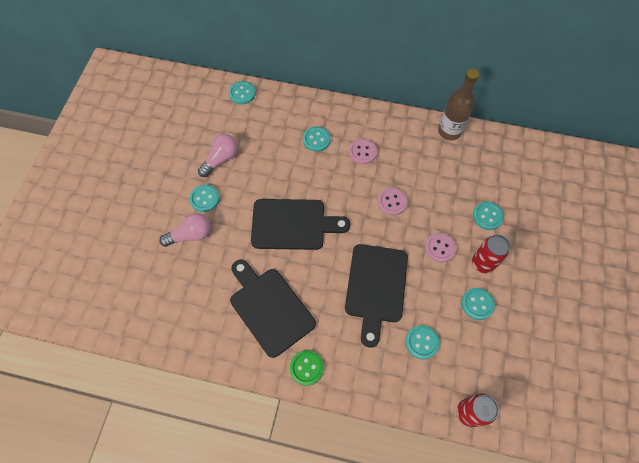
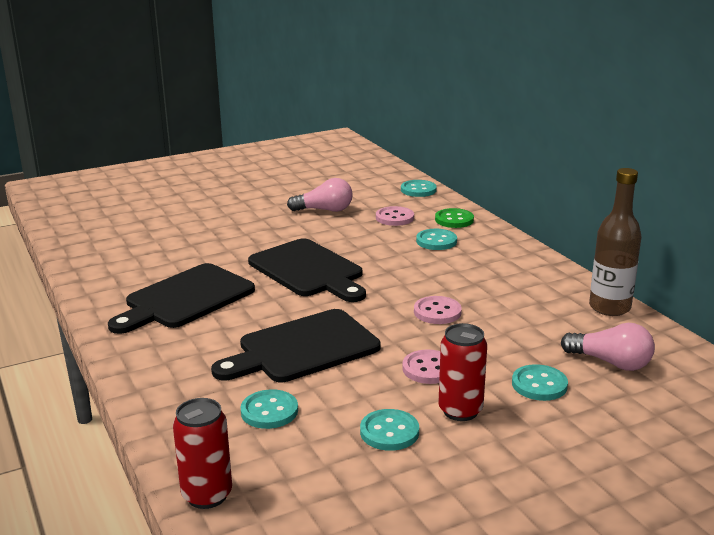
camera: 50 degrees right, 40 degrees down
pink light bulb [159,213,211,247] -> pink light bulb moved to [561,323,655,371]
turquoise button [189,184,220,212] -> none
black cutting board [230,260,316,358] -> black cutting board turned 150 degrees counterclockwise [108,263,255,334]
green button [290,350,324,386] -> green button moved to [435,208,474,228]
pink button [349,139,377,165] -> pink button moved to [376,206,414,226]

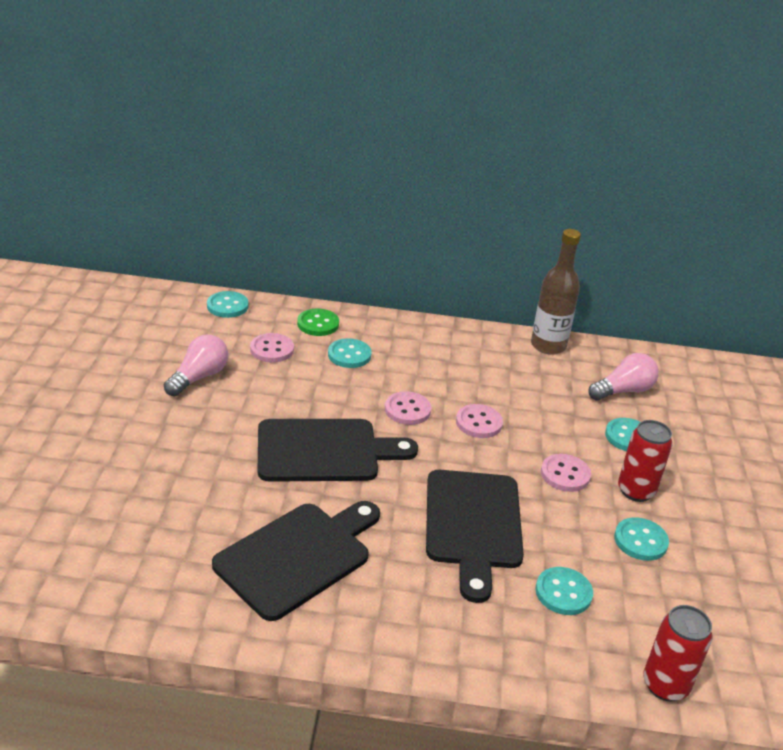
camera: 60 degrees left, 10 degrees up
black cutting board [108,263,255,334] -> black cutting board turned 120 degrees counterclockwise [212,501,380,621]
none -> pink button [385,391,431,425]

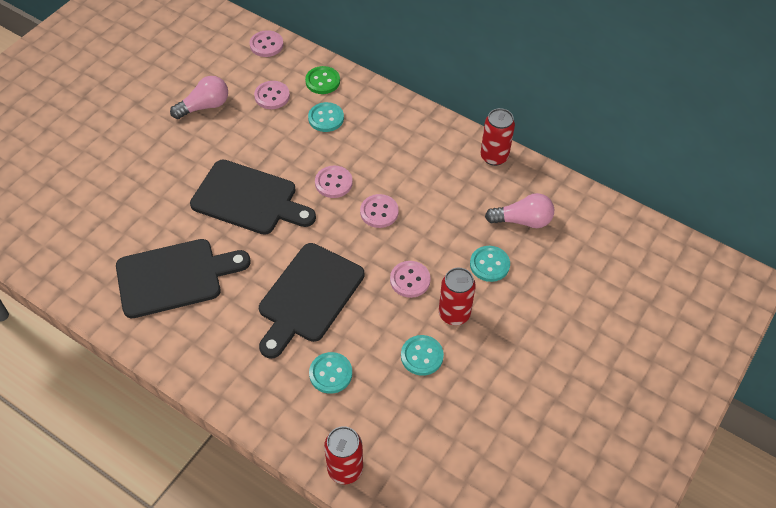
camera: 30 degrees right, 20 degrees up
turquoise button [207,291,249,318] -> pink button [250,30,284,57]
brown bottle [531,229,581,355] -> red can [481,108,515,166]

